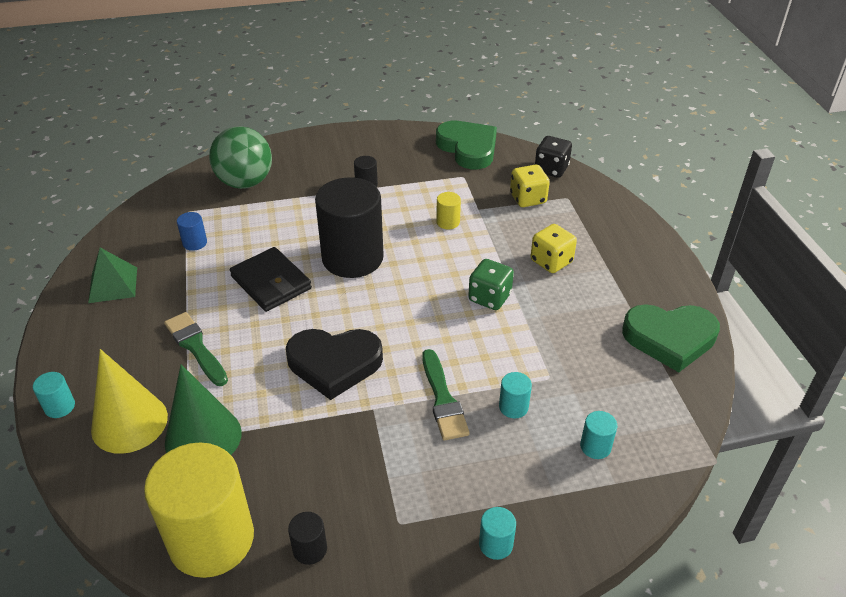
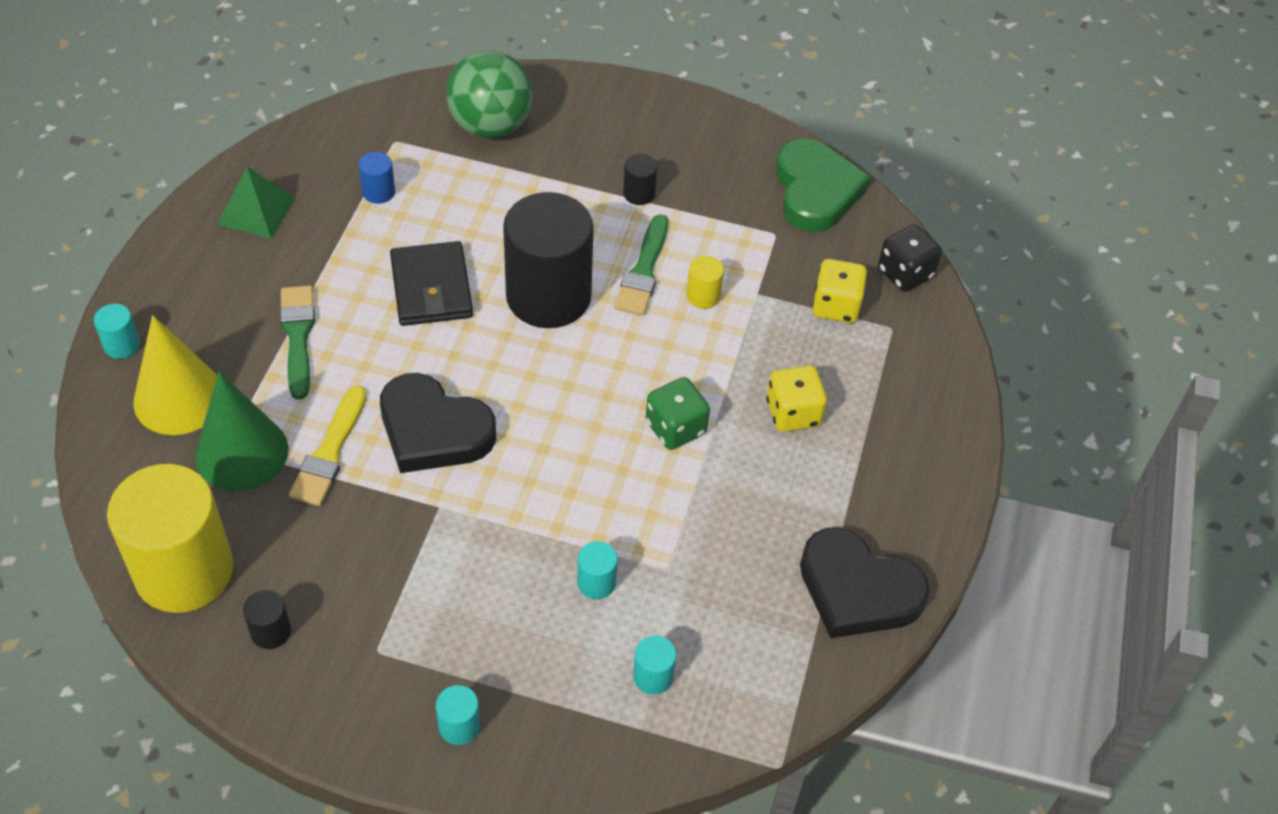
camera: 25 degrees right, 10 degrees up
green brush [422,349,470,440] -> green brush moved to [614,214,668,316]
green heart [622,304,720,372] -> black heart [800,527,930,638]
none -> yellow brush [289,385,366,506]

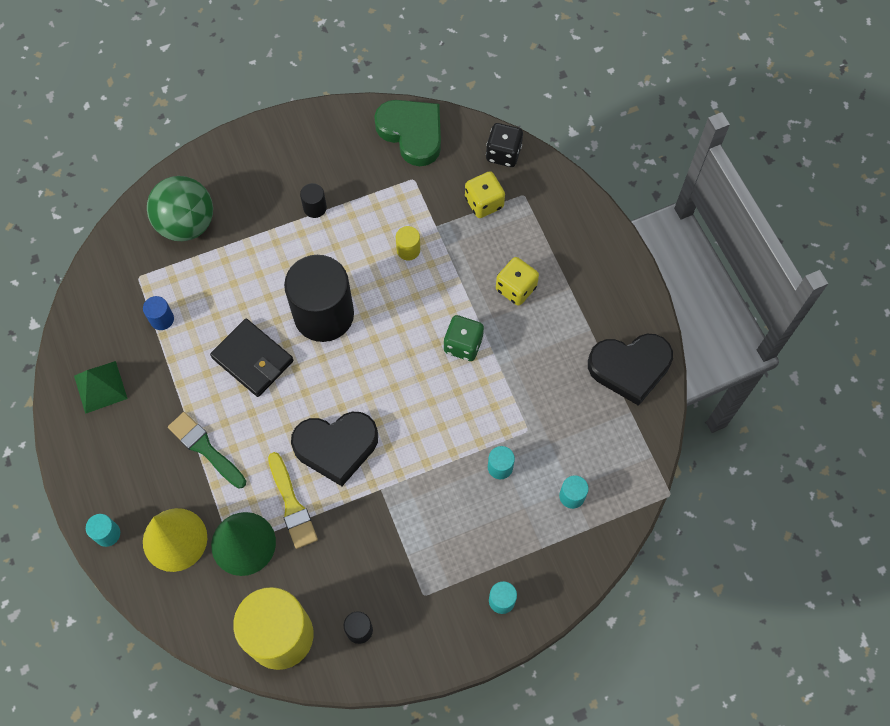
camera: 35 degrees left, 15 degrees up
green brush [614,214,668,316] -> none

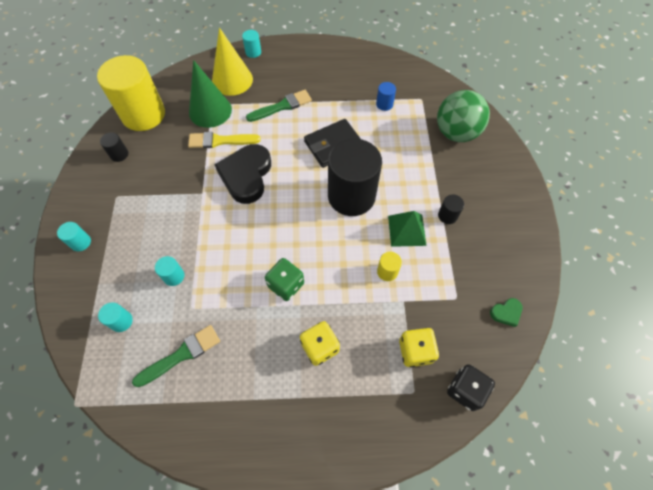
camera: 110 degrees right, 5 degrees down
green pyramid [74,361,128,414] -> green pyramid moved to [388,211,427,247]
green heart [374,100,441,166] -> green heart [490,298,522,327], size x0.44
black heart [588,334,673,406] -> none
none -> green brush [132,325,220,387]

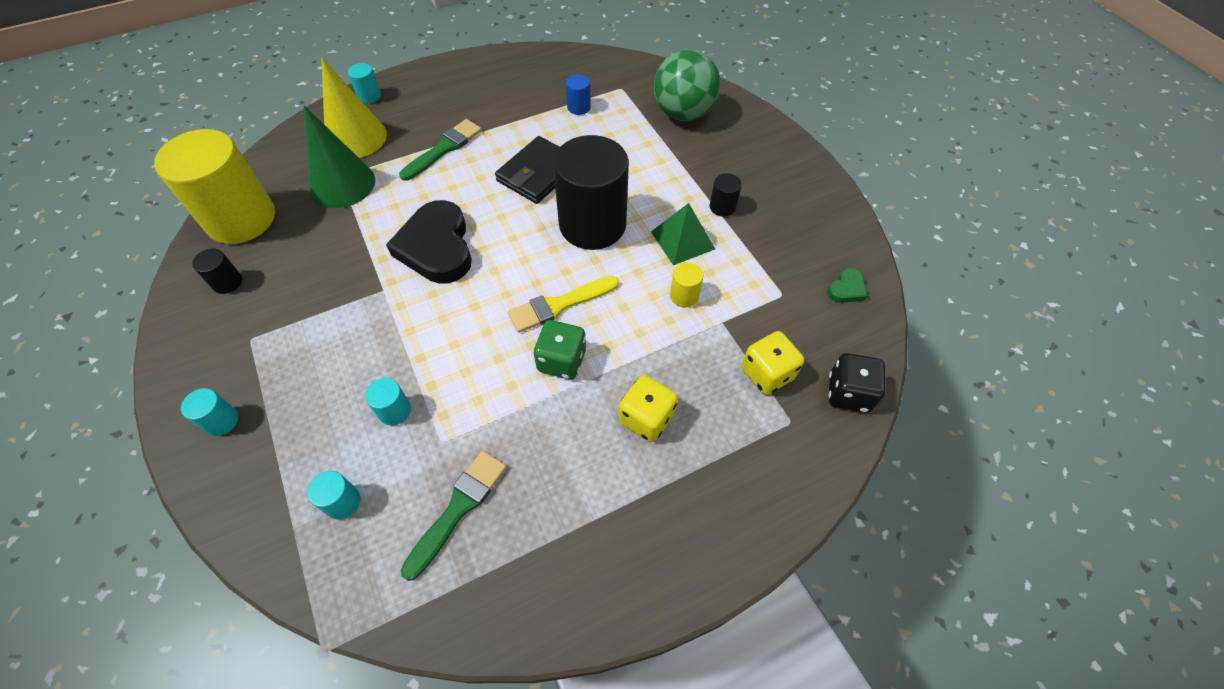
camera: 25 degrees left, 5 degrees down
yellow brush [188,132,261,148] -> yellow brush moved to [508,276,619,333]

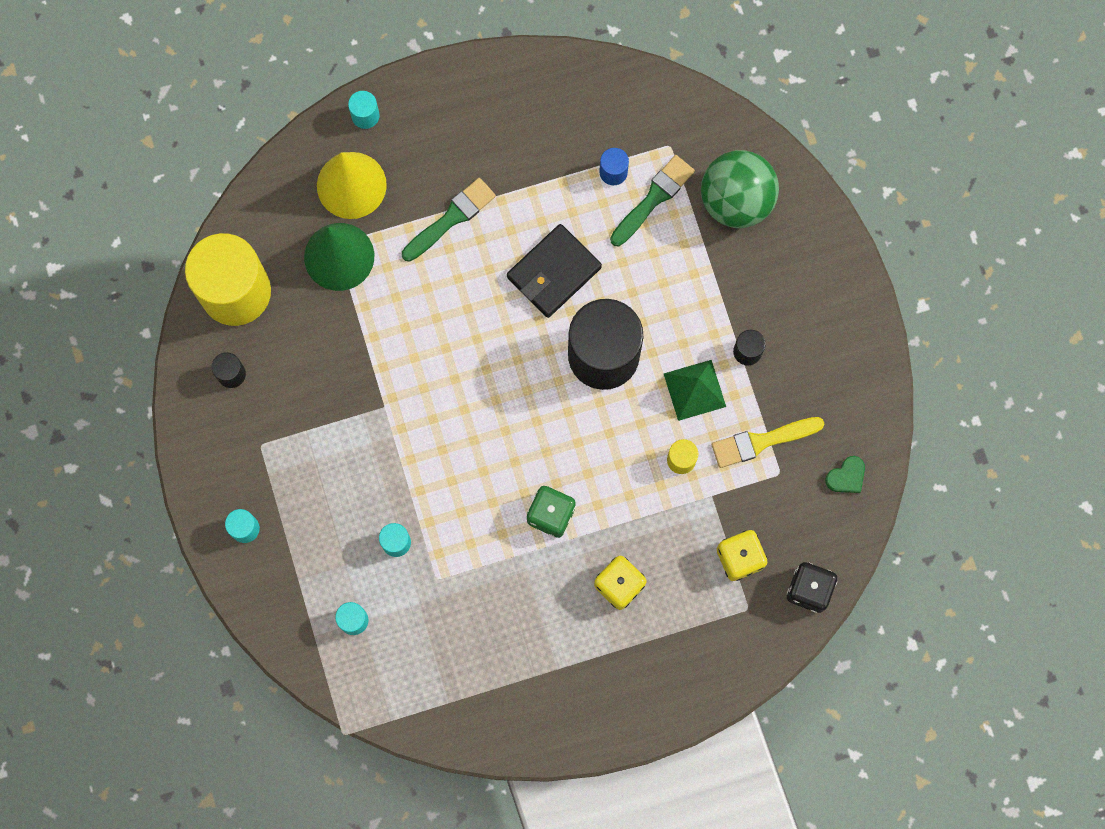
camera: 10 degrees right, 20 degrees up
black heart [386,200,472,284] -> none
green brush [401,451,507,581] -> green brush moved to [610,155,695,246]
yellow brush [508,276,619,333] -> yellow brush moved to [711,417,824,468]

